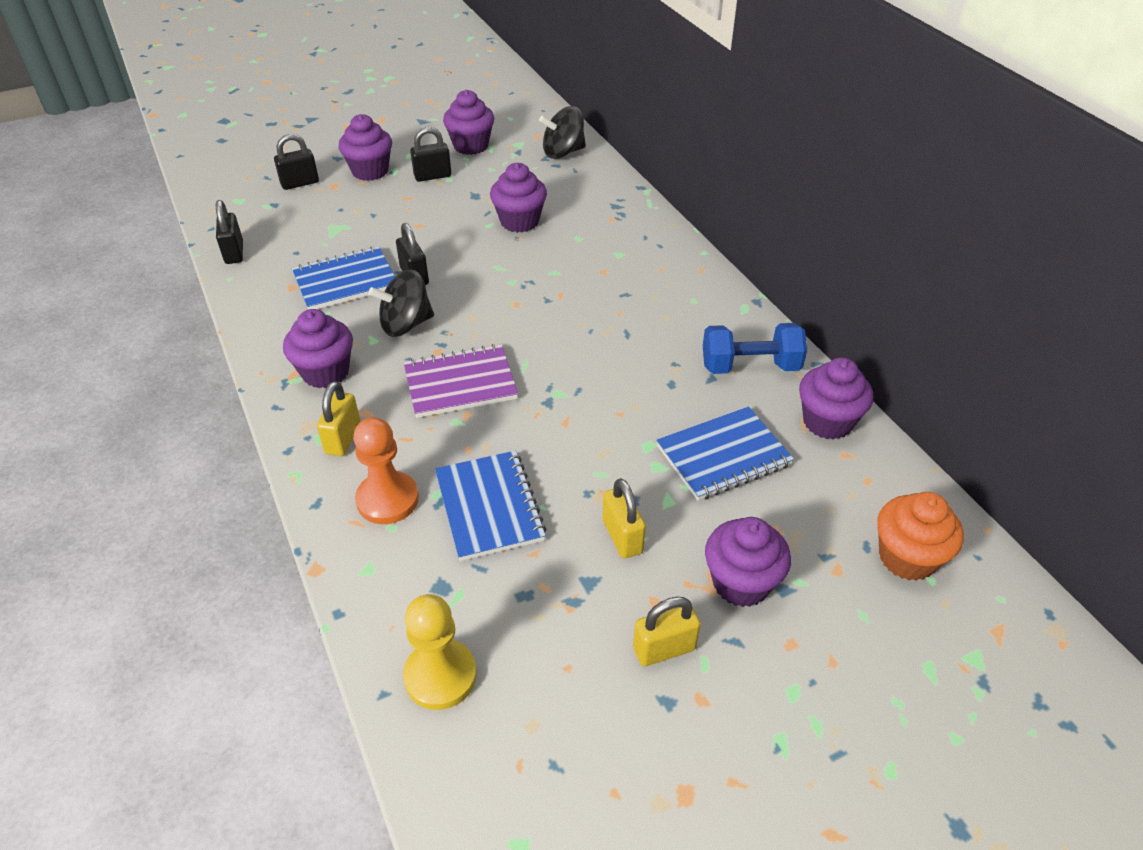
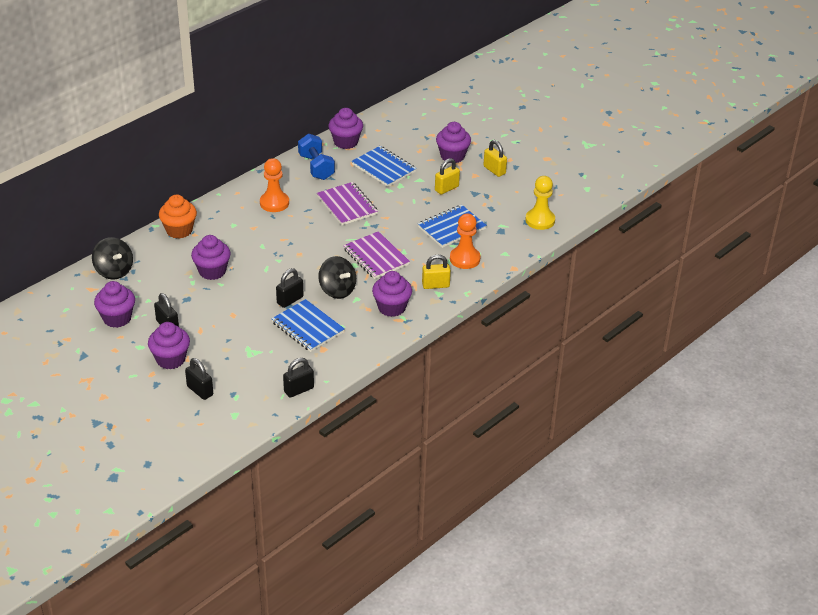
camera: 110 degrees left, 5 degrees down
orange cupcake [877,492,964,581] -> orange cupcake moved to [159,195,197,239]
none -> orange pawn [260,158,289,212]
none -> purple notebook [317,182,378,225]

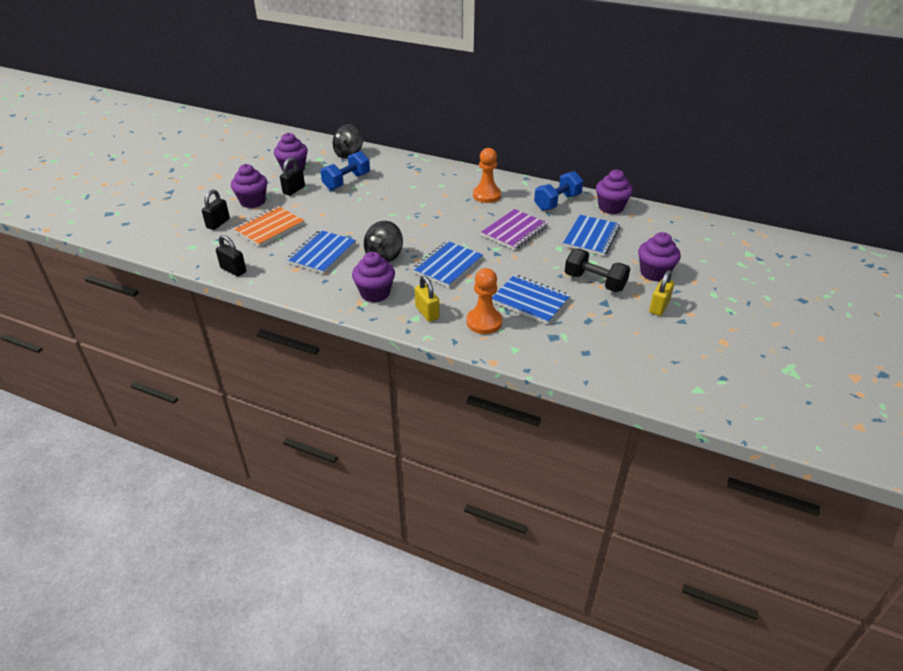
camera: 70 degrees right, 0 degrees up
orange cupcake [159,195,197,239] -> none
purple cupcake [191,235,231,280] -> none
black padlock [276,268,304,308] -> none
purple notebook [343,231,410,279] -> blue notebook [412,241,483,288]
yellow padlock [435,158,460,195] -> black dumbbell [565,248,630,292]
yellow pawn [525,176,555,230] -> none
none -> orange notebook [233,206,304,247]
none -> blue dumbbell [320,151,370,190]

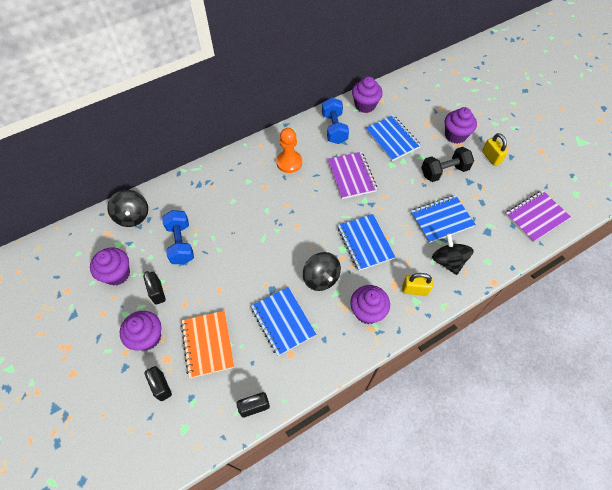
camera: 55 degrees left, 20 degrees up
orange pawn [466,268,502,334] -> black spinning top [432,233,474,275]
none -> purple notebook [505,190,571,243]

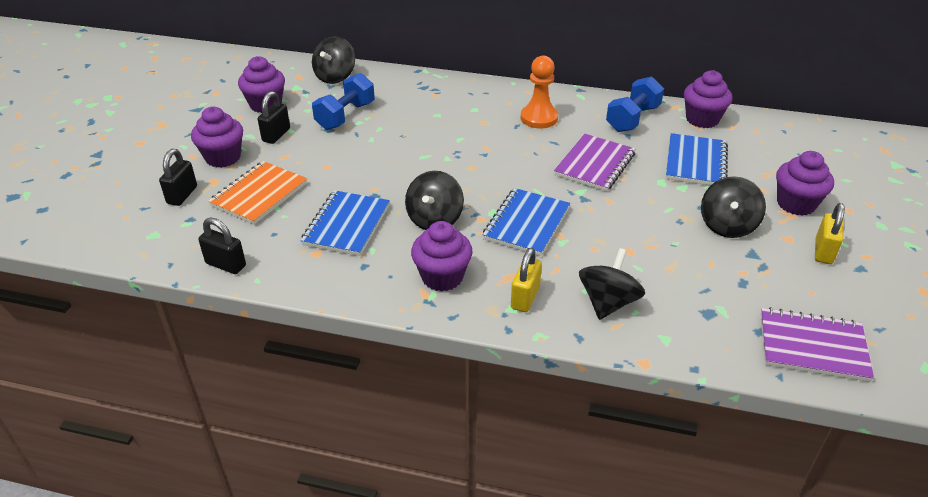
camera: 45 degrees right, 20 degrees down
yellow padlock [402,273,433,296] -> yellow padlock turned 60 degrees clockwise [511,248,542,312]
blue notebook [411,195,476,243] -> none
black dumbbell [421,147,474,182] -> black spinning top [701,176,766,238]

